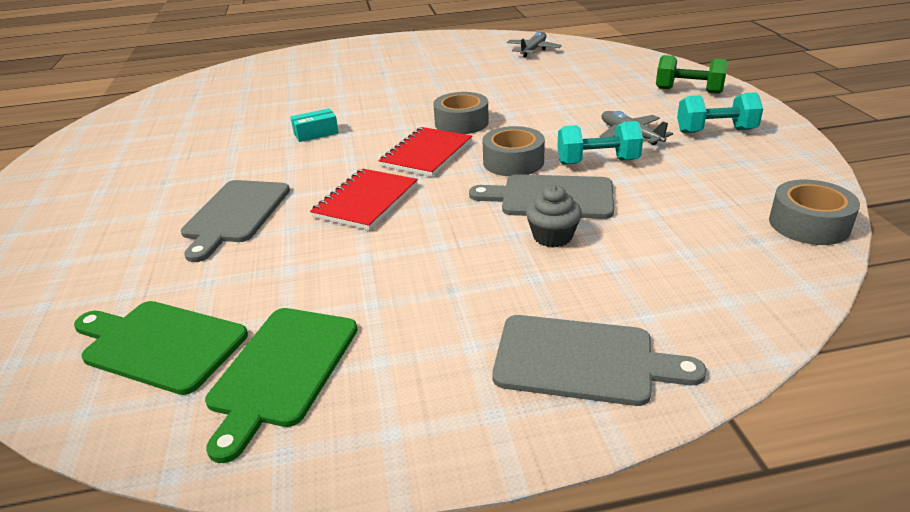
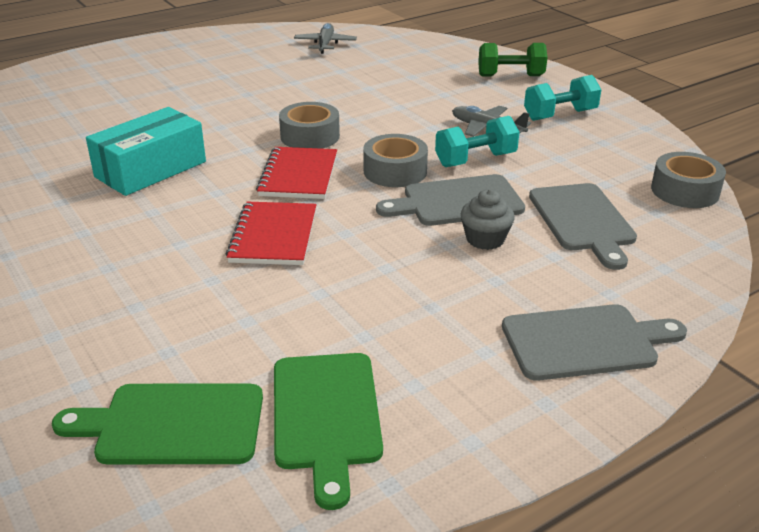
camera: 25 degrees left, 0 degrees up
grey cutting board [181,180,290,262] -> grey cutting board moved to [529,183,637,270]
turquoise box [290,108,339,142] -> turquoise box [86,107,206,196], size x2.02

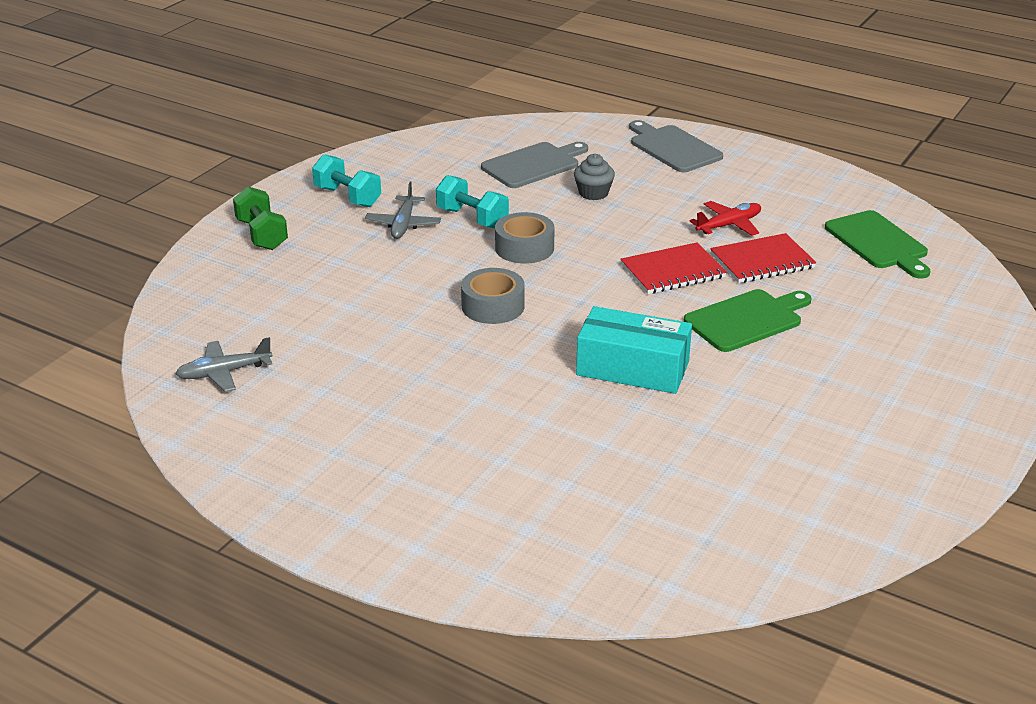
camera: 115 degrees left, 0 degrees up
red notebook [256,147,337,199] -> red notebook moved to [710,233,816,283]
green cutting board [274,353,383,510] -> green cutting board moved to [684,289,811,352]
grey cutting board [376,174,525,226] -> none
grey tape [651,152,726,208] -> none
none -> red plane [689,201,761,236]

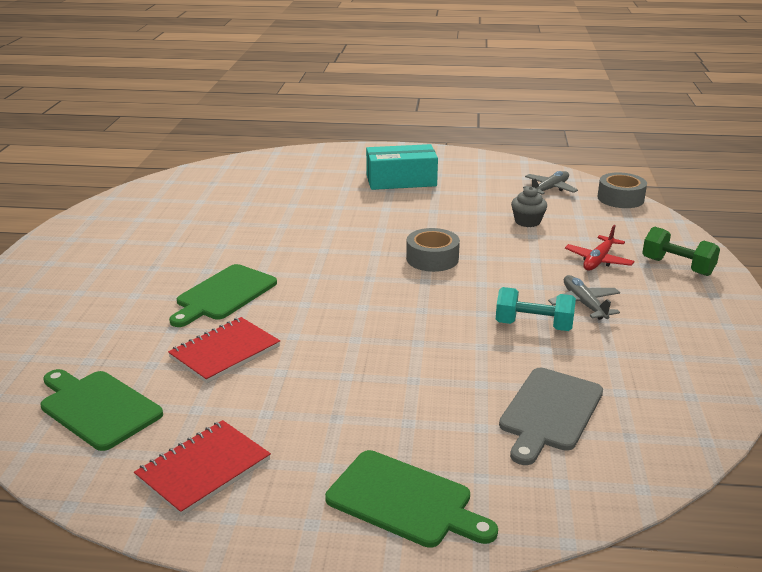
camera: 155 degrees right, 5 degrees down
turquoise dumbbell [312,154,381,207] -> none
grey tape [495,212,555,264] -> grey tape moved to [597,172,647,208]
grey cupcake [574,154,615,200] -> grey cupcake moved to [511,186,547,227]
turquoise box [576,306,692,394] -> turquoise box moved to [366,144,438,190]
red notebook [621,242,727,294] -> red notebook moved to [134,420,271,516]
grey cutting board [629,120,723,172] -> green cutting board [325,450,498,548]
red plane [689,201,761,236] -> red plane moved to [565,225,635,271]

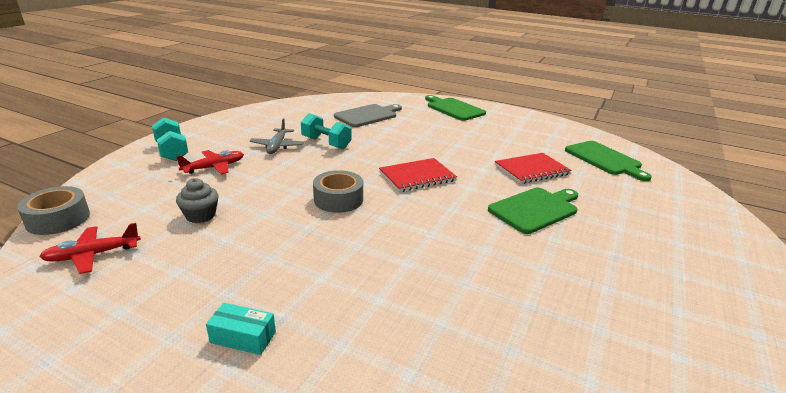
camera: 160 degrees left, 0 degrees up
red notebook [134,420,271,516] -> red notebook moved to [379,158,457,192]
turquoise box [366,144,438,190] -> turquoise box [206,303,276,355], size x0.49
grey plane [523,171,578,195] -> red plane [39,223,141,274]
green dumbbell [642,227,720,276] -> turquoise dumbbell [152,117,188,161]

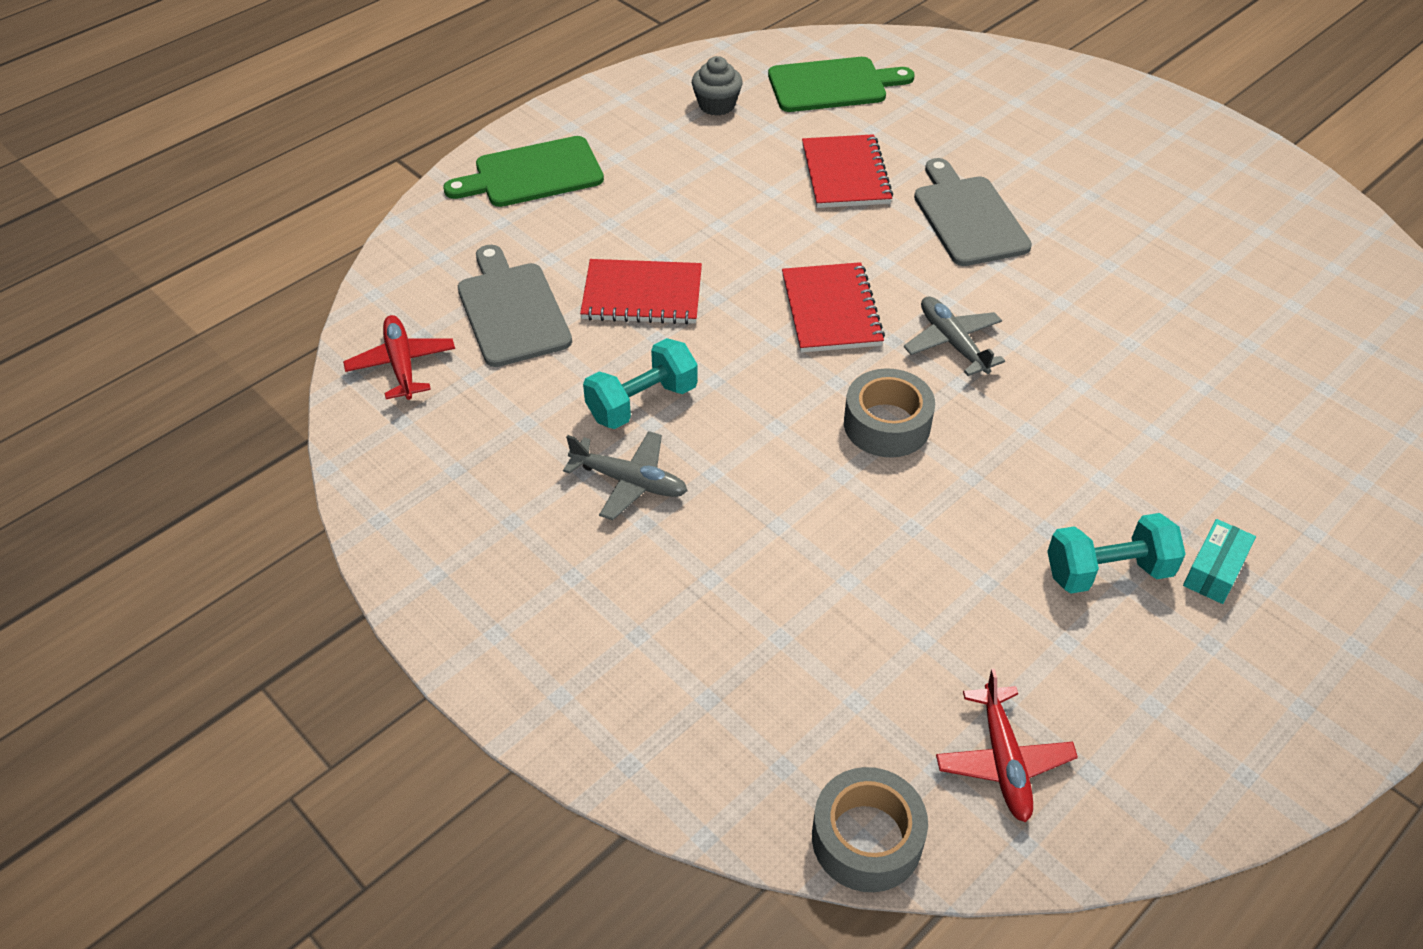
camera: 70 degrees left, 20 degrees up
turquoise dumbbell [152,117,188,161] -> turquoise dumbbell moved to [1047,513,1186,593]
red plane [176,150,244,175] -> red plane moved to [343,315,455,400]
grey cupcake [176,178,218,223] -> grey cupcake moved to [692,56,743,116]
green cutting board [488,188,578,234] -> grey cutting board [914,158,1032,266]
none -> red notebook [580,259,702,324]
none -> grey plane [904,296,1005,376]

